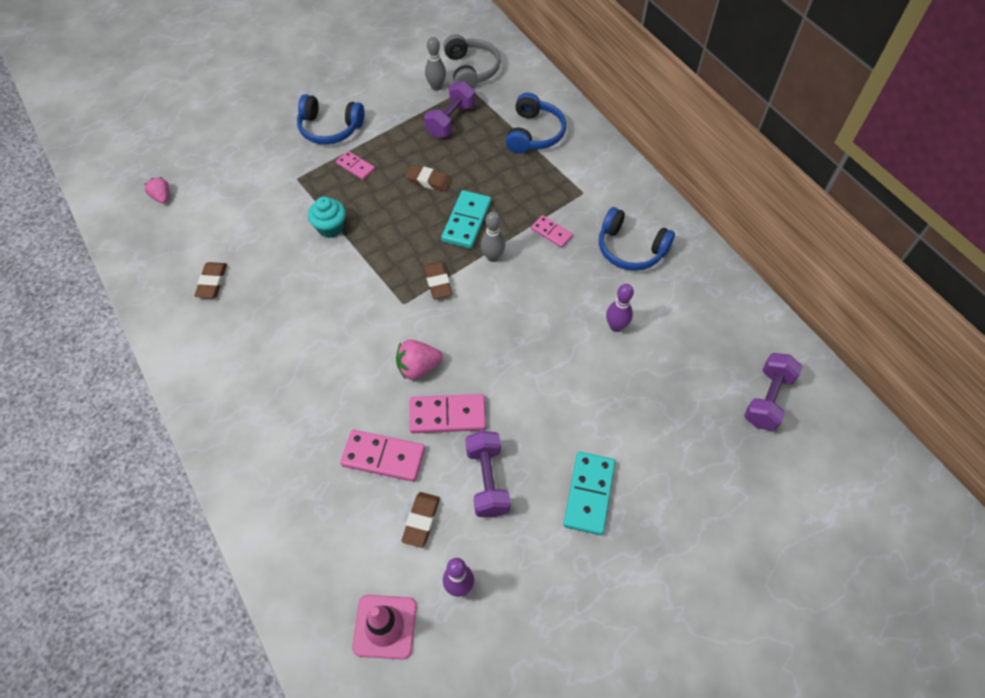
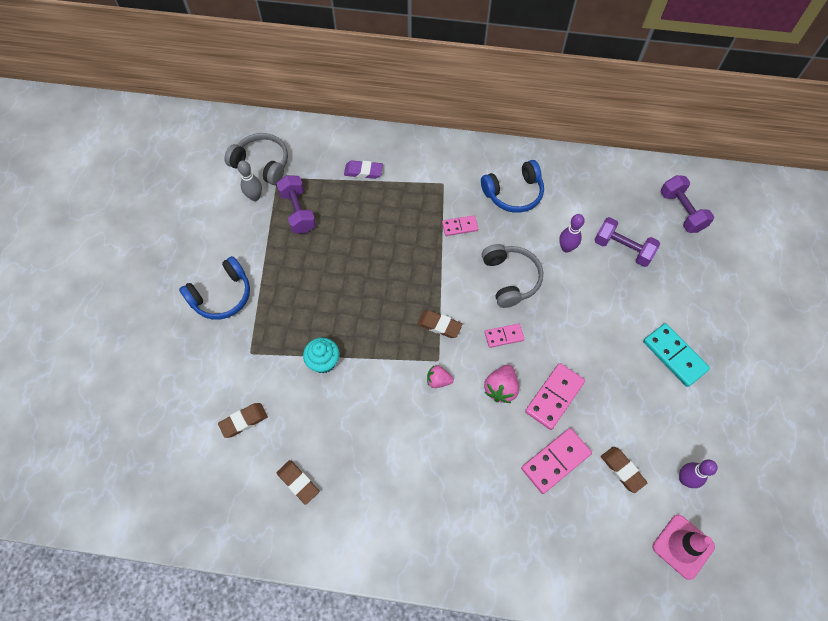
camera: 50 degrees left, 5 degrees up
pink strawberry [144,177,169,204] -> pink strawberry moved to [427,365,454,388]
pink domino [336,151,375,180] -> pink domino moved to [485,324,525,348]
brown eraser [405,165,452,192] -> brown eraser moved to [218,403,268,438]
turquoise domino [441,190,491,249] -> none
purple dumbbell [465,431,511,517] -> purple dumbbell moved to [595,217,660,267]
grey bowling pin [481,211,505,262] -> none
blue headphones [506,93,566,154] -> purple eraser [344,160,383,179]
none -> grey headphones [482,244,543,308]

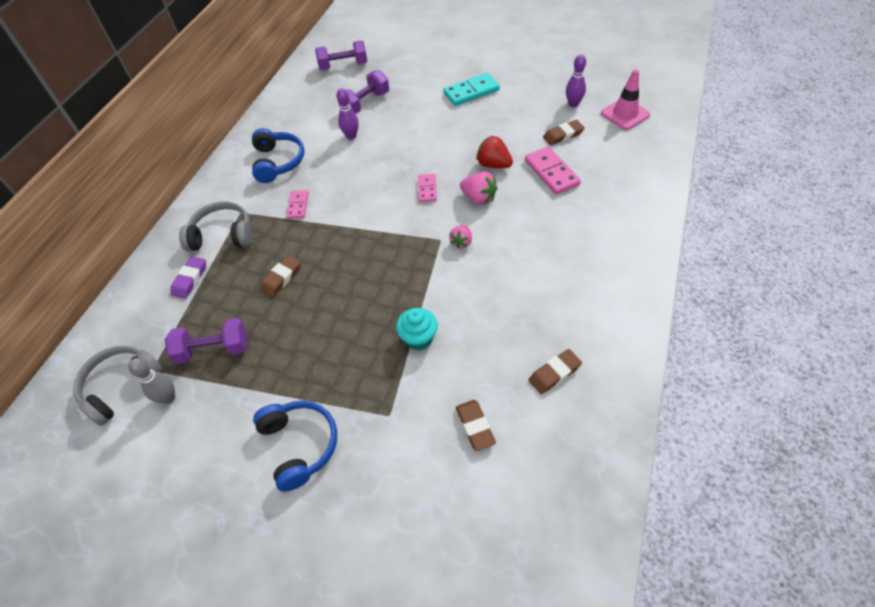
camera: 75 degrees left, 10 degrees down
brown eraser [418,310,462,338] -> brown eraser moved to [260,255,301,297]
grey headphones [482,244,543,308] -> grey headphones moved to [179,202,252,251]
pink domino [525,363,585,430] -> red strawberry [476,136,513,168]

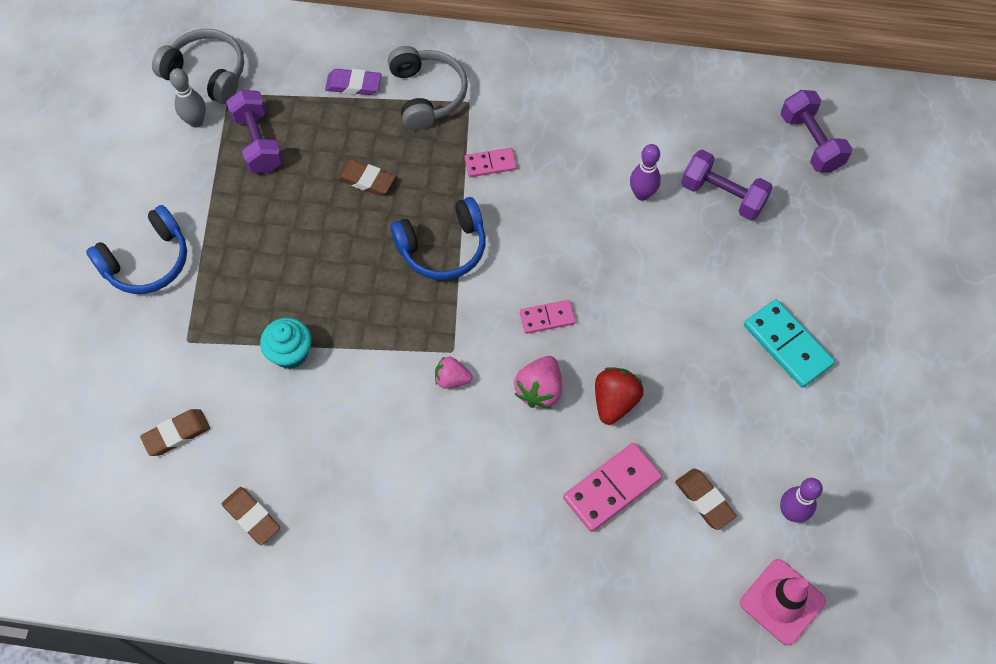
camera: 75 degrees right, 10 degrees up
blue headphones [252,128,305,183] -> blue headphones moved to [390,197,486,280]

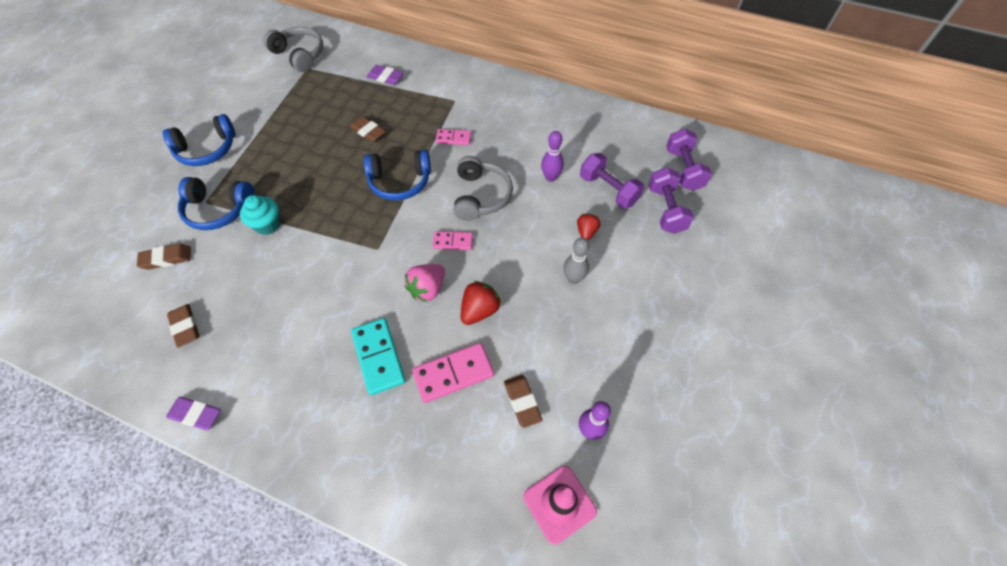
camera: 15 degrees right, 5 degrees down
grey bowling pin [169,68,206,127] -> grey bowling pin moved to [564,237,589,284]
purple dumbbell [226,90,283,173] -> purple dumbbell moved to [649,167,694,234]
grey headphones [388,46,468,130] -> grey headphones moved to [454,156,513,221]
pink strawberry [435,356,472,389] -> none
turquoise domino [744,299,835,388] -> turquoise domino moved to [351,318,406,395]
none -> purple eraser [166,397,221,430]
none -> blue headphones [178,177,255,230]
none -> red strawberry [577,214,601,240]

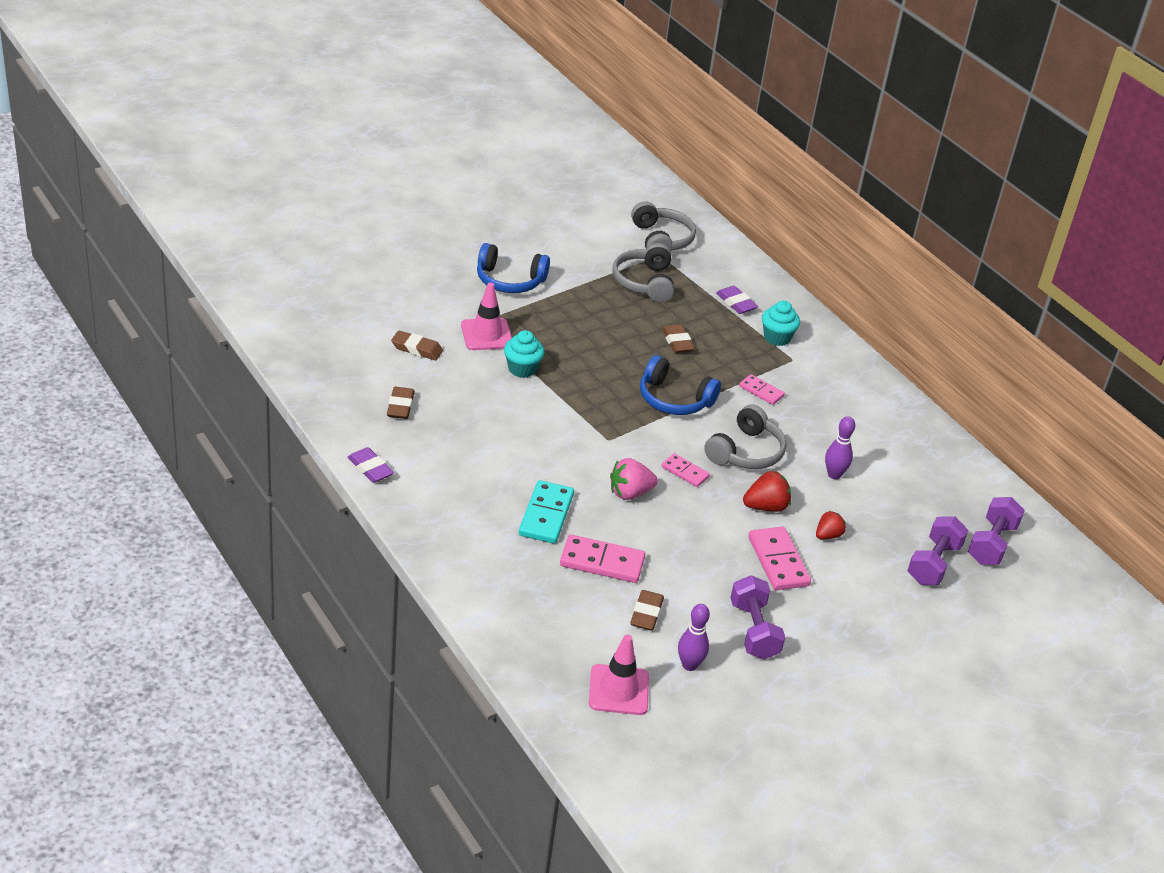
camera: 30 degrees right, 20 degrees down
blue headphones [178,177,255,230] -> pink traffic cone [461,282,512,350]
red strawberry [461,281,501,325] -> red strawberry moved to [743,471,791,512]
grey bowling pin [564,237,589,284] -> pink domino [748,527,811,590]
purple dumbbell [580,153,644,209] -> purple dumbbell moved to [730,575,785,660]
none -> grey headphones [612,243,674,302]
none -> turquoise cupcake [762,301,800,346]

